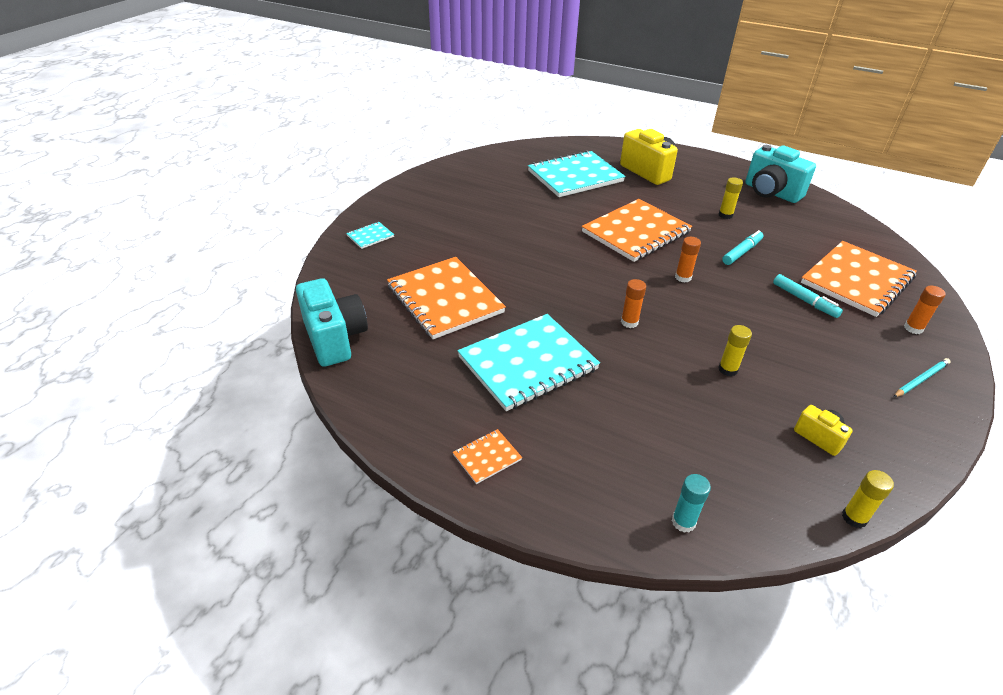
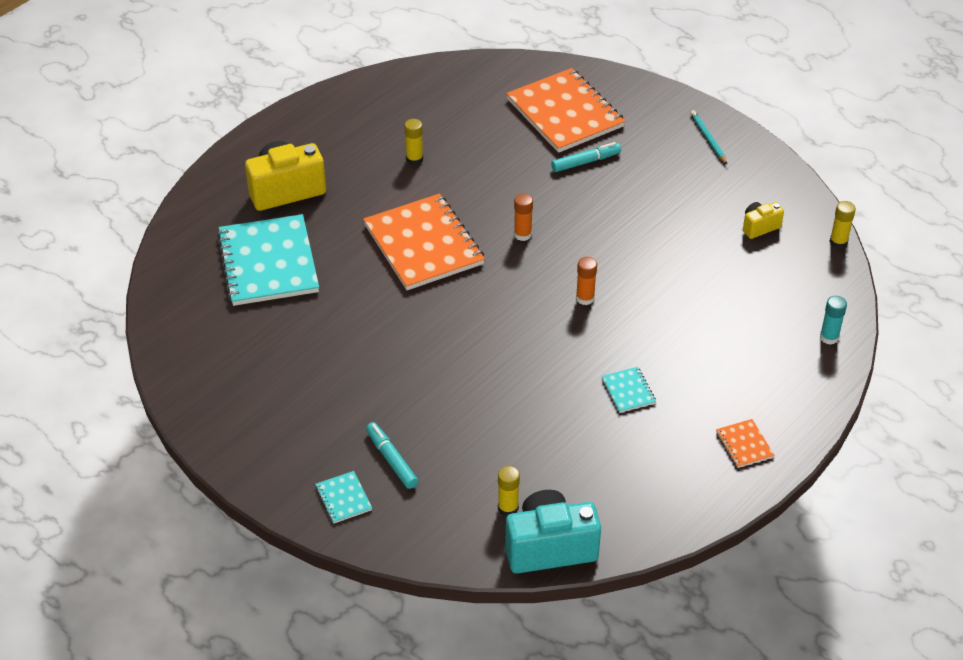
camera: 75 degrees left, 5 degrees up
orange notebook [387,257,506,339] -> none
turquoise notebook [457,314,600,411] -> turquoise notebook [602,367,656,413], size x0.42
yellow glue stick [718,325,752,377] -> yellow glue stick moved to [498,466,520,517]
turquoise marker [722,230,763,265] -> turquoise marker moved to [366,422,418,489]
turquoise camera [745,145,816,203] -> none
orange glue stick [904,286,946,334] -> none

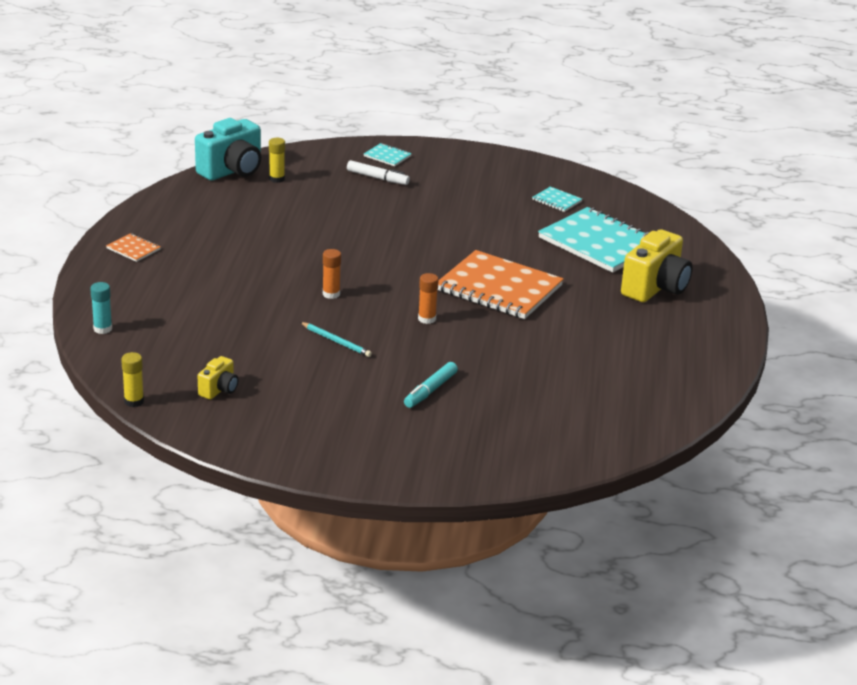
camera: 145 degrees right, 15 degrees down
turquoise marker [366,422,418,489] -> white marker [347,160,410,185]
yellow glue stick [404,119,423,165] -> none
orange notebook [506,68,625,153] -> none
turquoise notebook [602,367,656,413] -> turquoise notebook moved to [532,186,582,212]
turquoise pencil [690,110,728,165] -> turquoise pencil moved to [300,322,372,357]

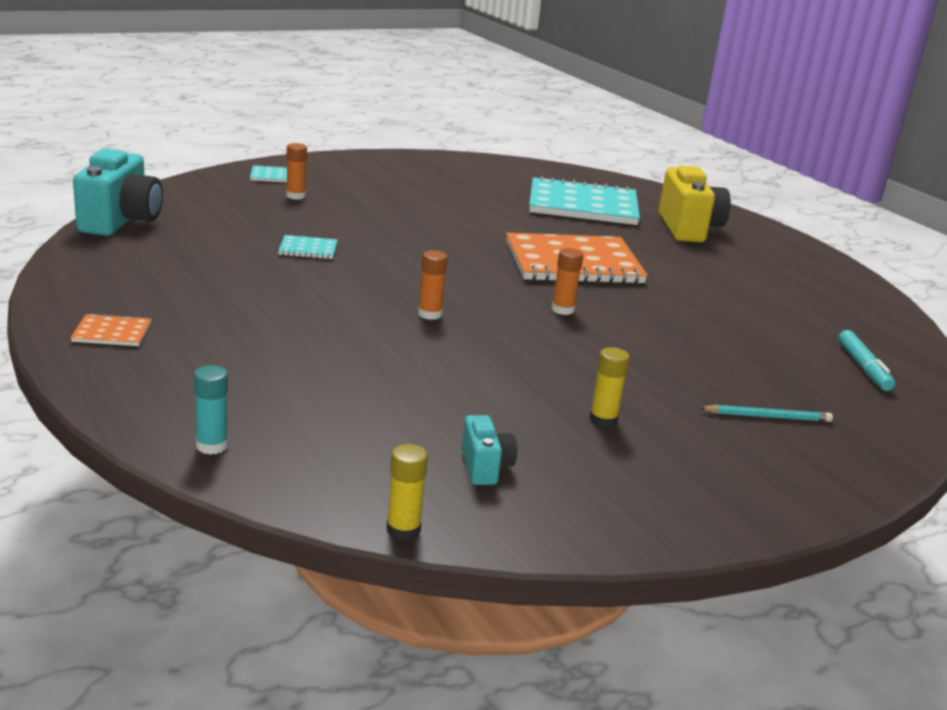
camera: 40 degrees left, 5 degrees down
yellow camera [198,356,239,400] -> turquoise camera [462,415,517,485]
yellow glue stick [269,138,285,183] -> yellow glue stick moved to [589,347,630,428]
turquoise pencil [300,322,372,357] -> turquoise pencil moved to [700,405,833,422]
white marker [347,160,410,185] -> orange glue stick [286,143,307,200]
turquoise marker [404,362,458,408] -> turquoise marker moved to [838,330,895,391]
turquoise notebook [532,186,582,212] -> turquoise notebook moved to [278,235,338,259]

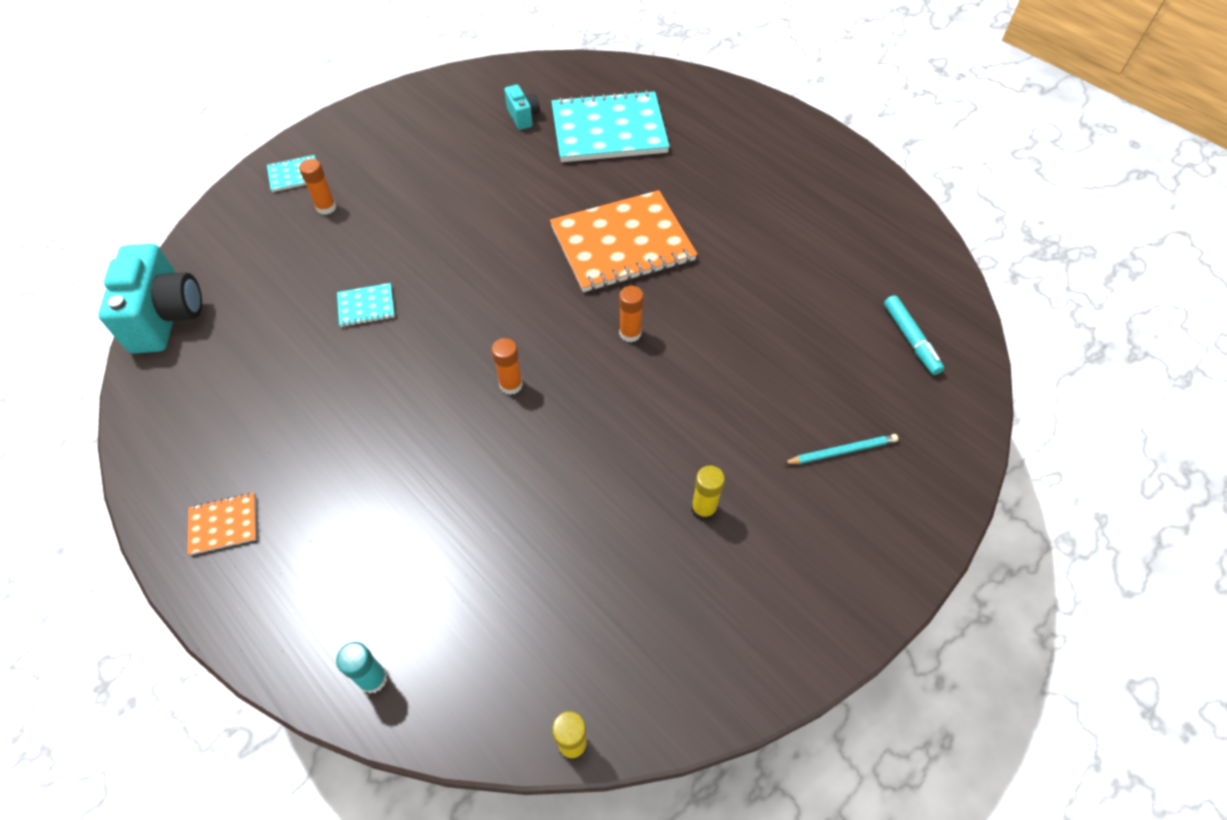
camera: 10 degrees left, 30 degrees up
turquoise camera [462,415,517,485] -> turquoise camera moved to [504,85,540,130]
yellow camera [659,166,731,242] -> none

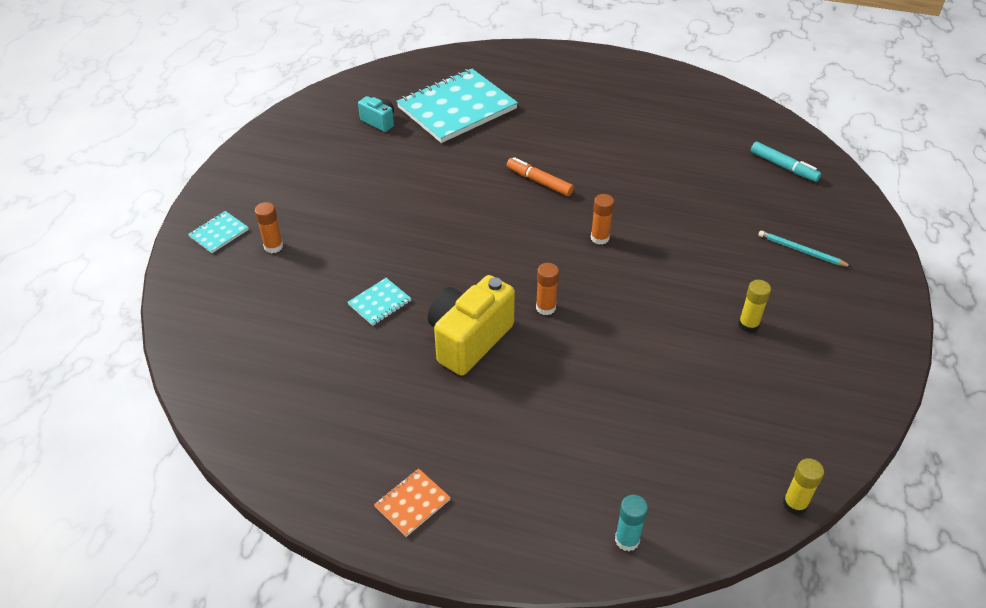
camera: 30 degrees left, 10 degrees down
turquoise camera [98,244,202,354] -> none
orange notebook [550,190,697,292] -> orange marker [506,157,574,196]
turquoise pencil [783,434,898,464] -> turquoise pencil turned 105 degrees counterclockwise [758,230,852,267]
none -> yellow camera [428,275,515,376]

